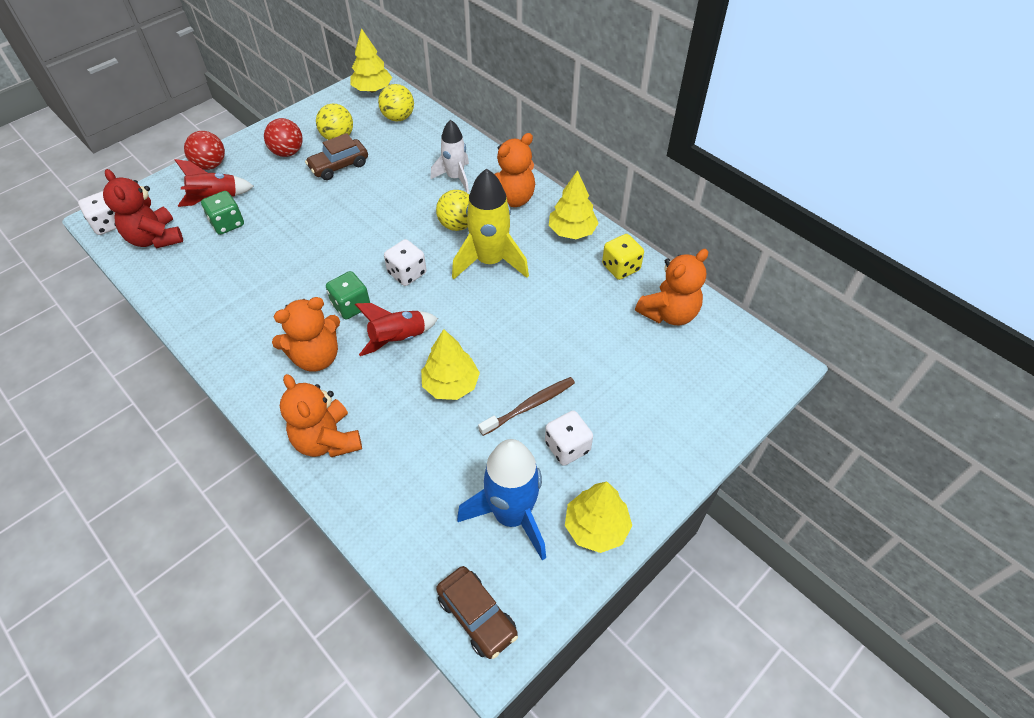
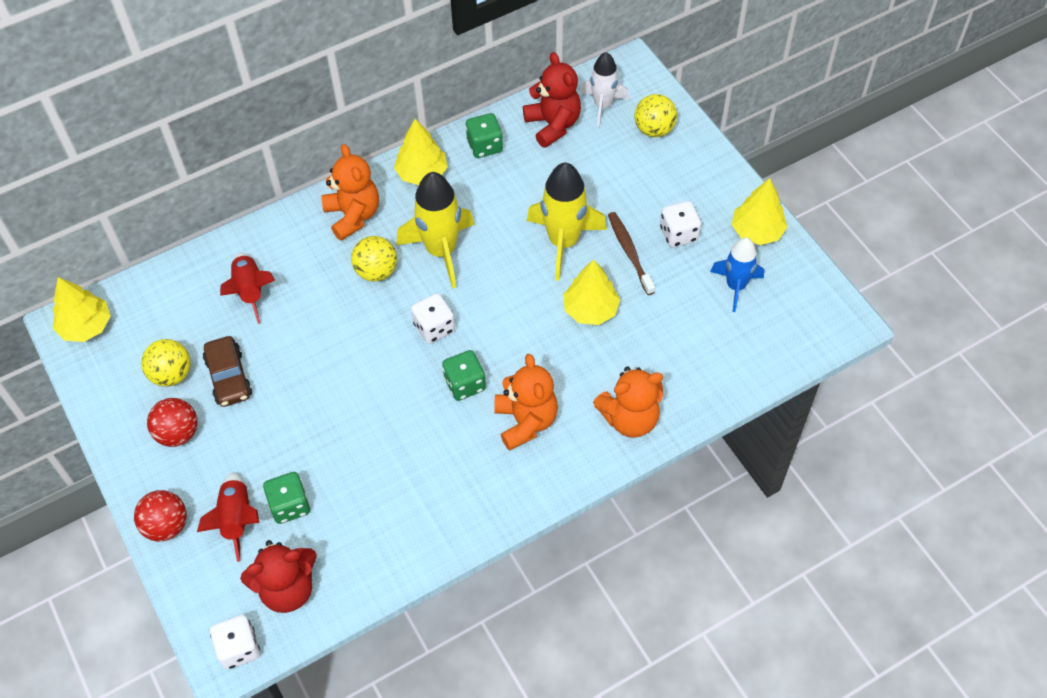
camera: 75 degrees left, 5 degrees up
red rocket [355,303,438,356] -> red rocket moved to [220,253,275,324]
yellow ball [378,84,414,121] -> yellow ball moved to [635,94,677,137]
white rocket [430,120,469,193] -> white rocket moved to [581,52,629,127]
brown car [436,566,518,659] -> none
blue rocket [457,439,546,561] -> blue rocket [710,238,764,312], size x0.65
yellow dice [602,234,644,280] -> green dice [466,113,503,158]
orange teddy bear [635,249,708,325] -> red teddy bear [523,52,581,148]
none -> yellow rocket [527,163,607,281]

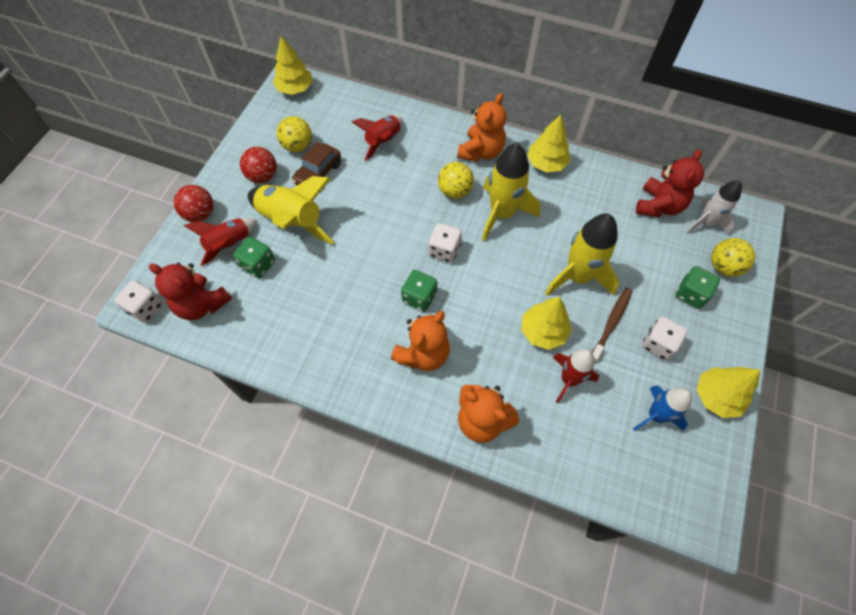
camera: 50 degrees right, 5 degrees up
green dice [466,113,503,158] -> green dice moved to [675,266,720,309]
none -> yellow rocket [248,176,335,245]
none -> red rocket [553,349,599,403]

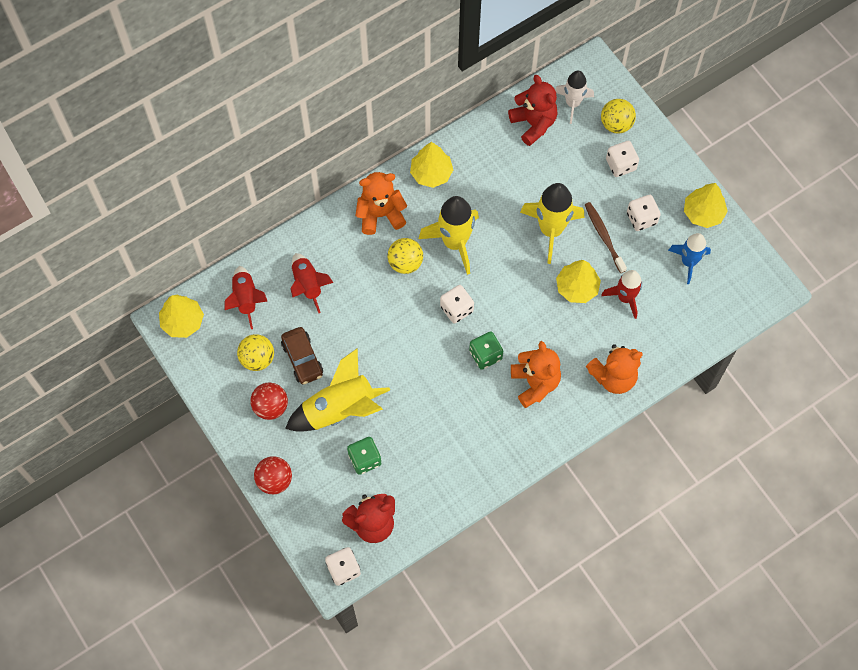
camera: 55 degrees left, 5 degrees up
red rocket [184,218,258,266] -> red rocket moved to [224,266,267,329]
orange teddy bear [457,93,507,162] -> orange teddy bear turned 75 degrees counterclockwise [355,172,407,235]
green dice [675,266,720,309] -> white dice [606,141,639,177]

